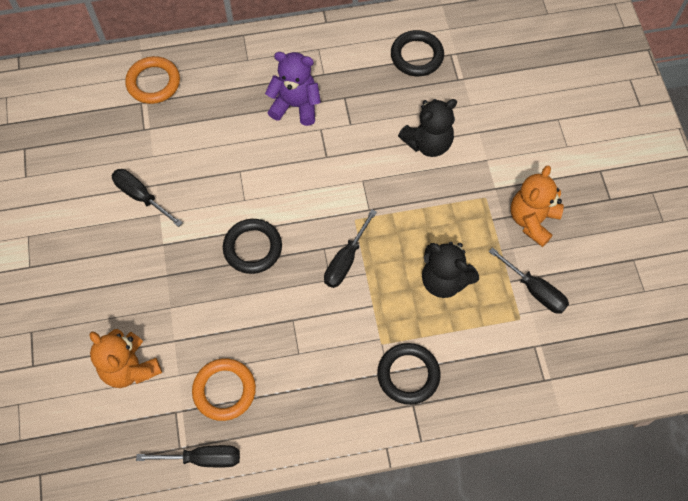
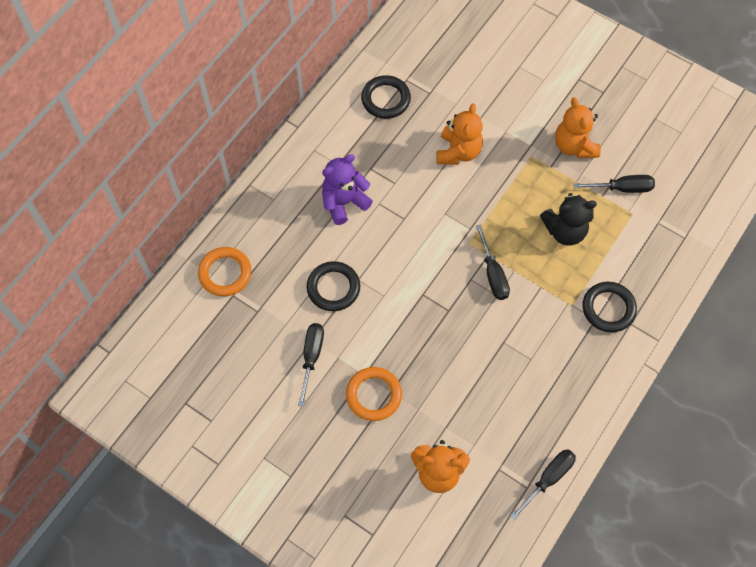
camera: 45 degrees left, 0 degrees up
black screwdriver [112,169,183,227] -> black screwdriver turned 105 degrees clockwise [298,323,324,407]
orange ring [192,359,256,421] -> orange ring moved to [346,367,402,421]
black ring [223,219,282,274] -> black ring moved to [307,261,360,311]
black teddy bear [398,99,457,157] -> orange teddy bear [436,103,483,164]

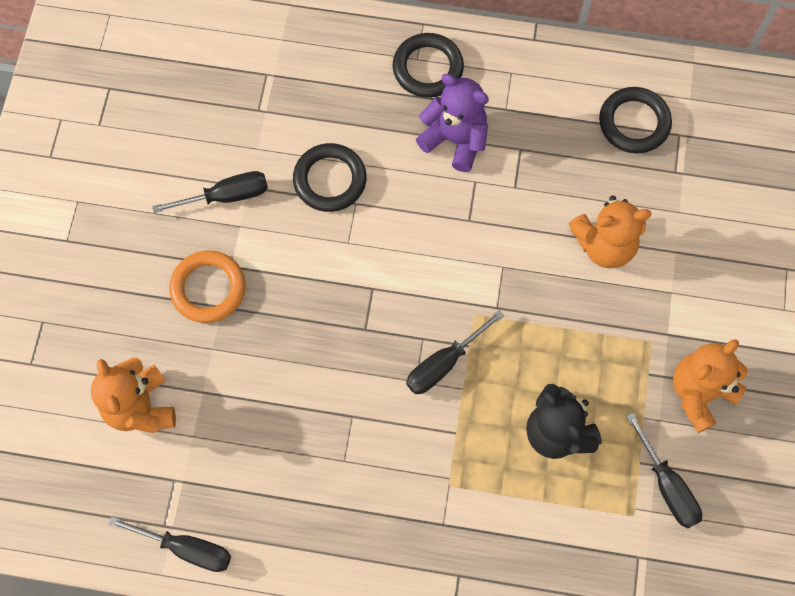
camera: 65 degrees right, 5 degrees up
orange ring [198,247,251,296] -> none
black ring [582,282,637,333] -> black ring moved to [393,33,464,98]

